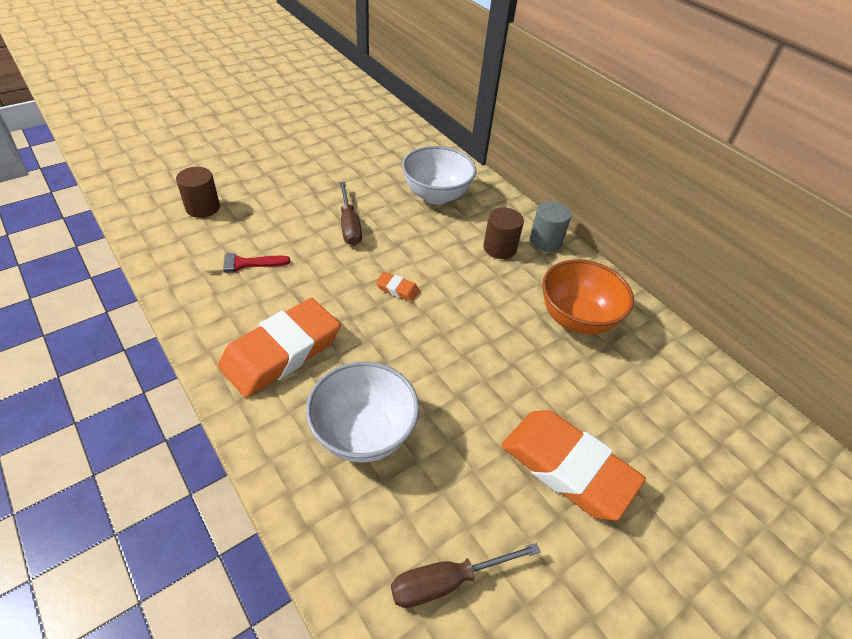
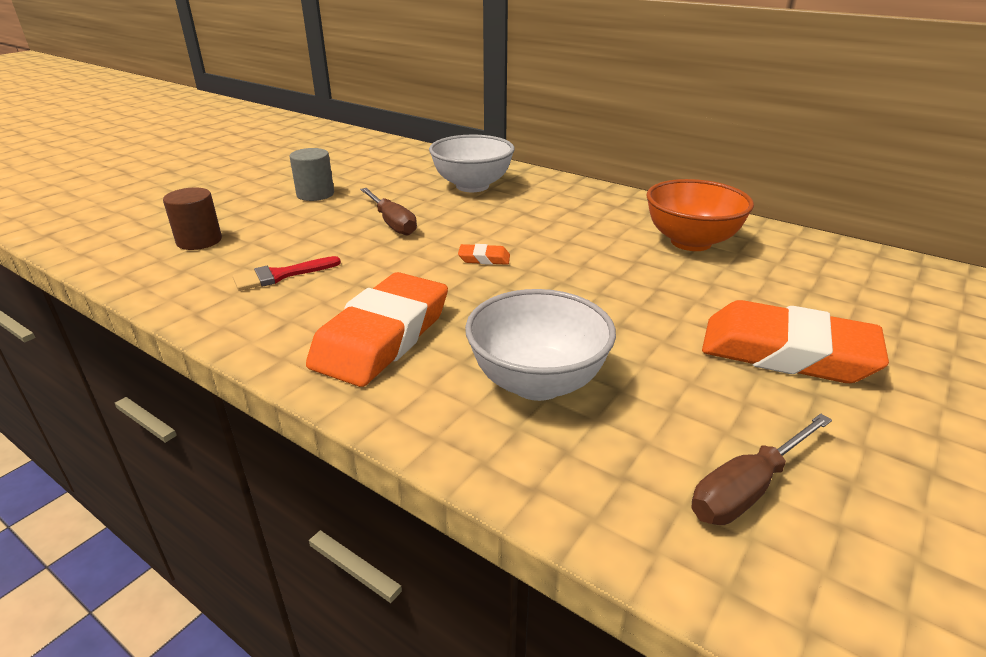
camera: 15 degrees left, 15 degrees down
brown cylinder [483,207,524,259] -> none
grey cylinder [530,201,572,252] -> grey cylinder moved to [289,148,334,201]

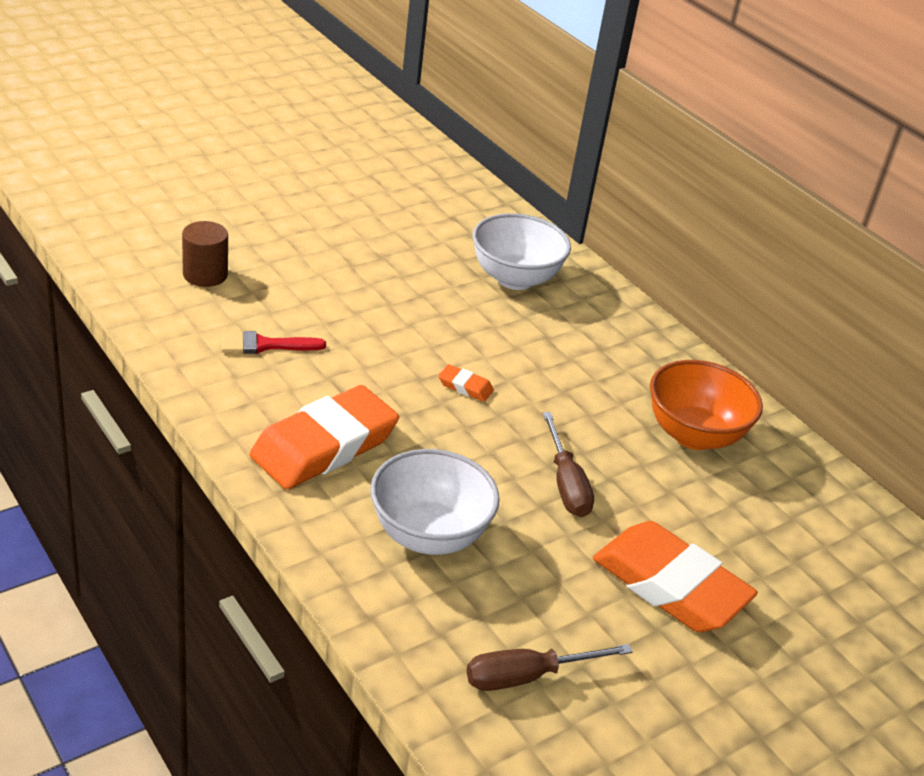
camera: 15 degrees right, 5 degrees up
grey cylinder [289,148,334,201] -> none
brown screwdriver [360,188,417,236] -> brown screwdriver moved to [542,412,594,517]

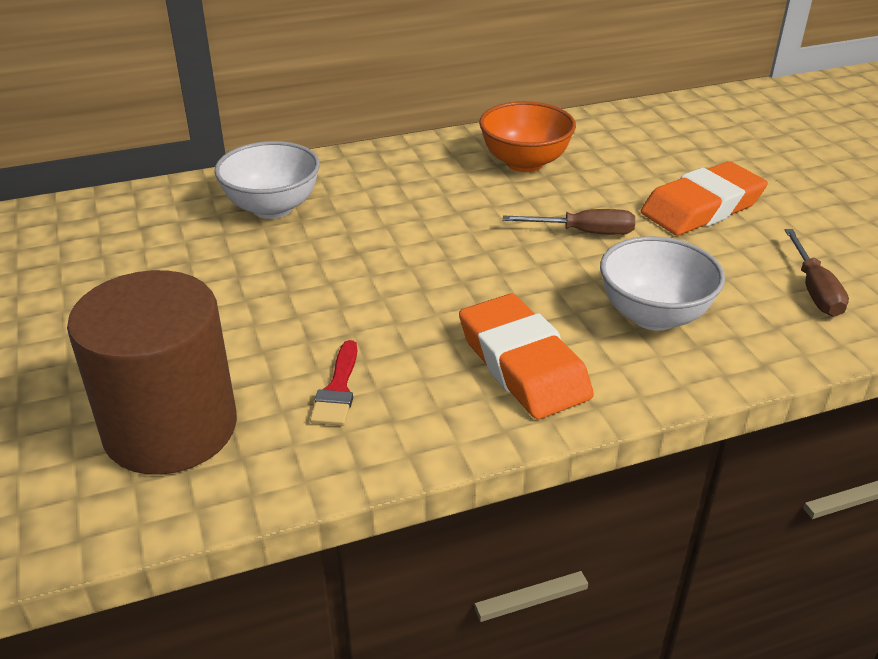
camera: 70 degrees left, 0 degrees up
brown cylinder [182,221,228,287] -> brown cylinder [67,270,237,475], size x2.22
orange eraser [438,364,494,402] -> none

